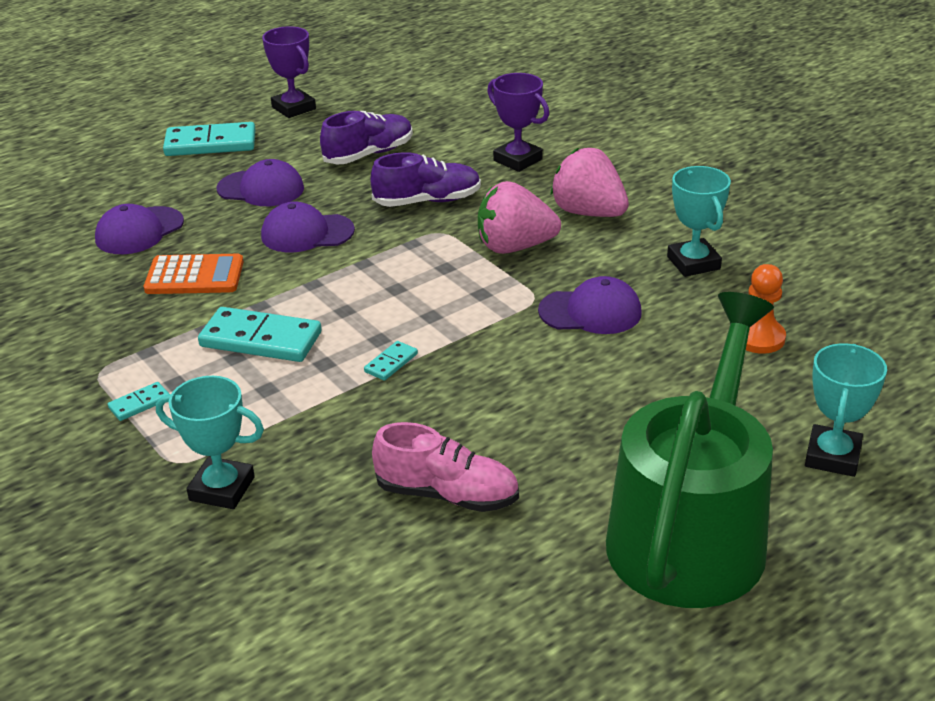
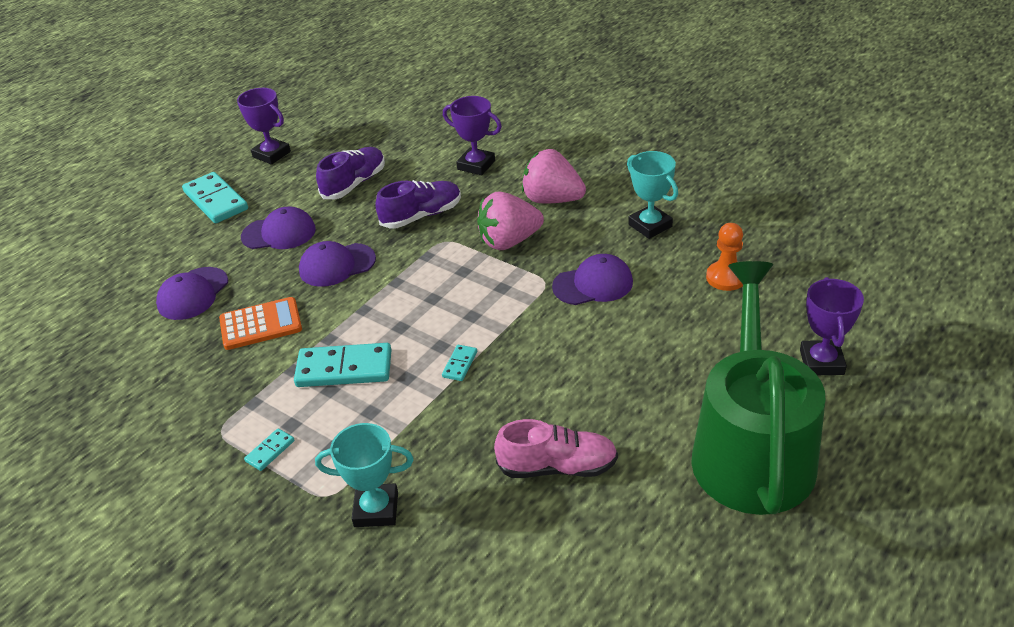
camera: 15 degrees left, 5 degrees up
turquoise domino [163,122,256,156] -> turquoise domino turned 75 degrees clockwise [182,172,248,223]
turquoise trophy [805,343,887,477] -> purple trophy [800,277,864,375]

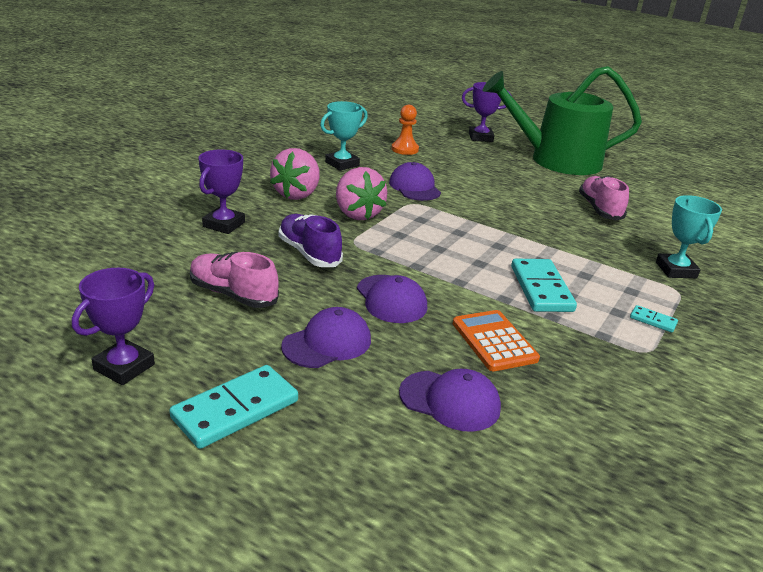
camera: 100 degrees left, 10 degrees down
purple cap [241,207,316,249] -> purple cap turned 60 degrees clockwise [281,307,371,368]
purple shoe [316,147,385,199] -> pink shoe [190,252,279,308]
turquoise domino [442,345,477,381] -> none

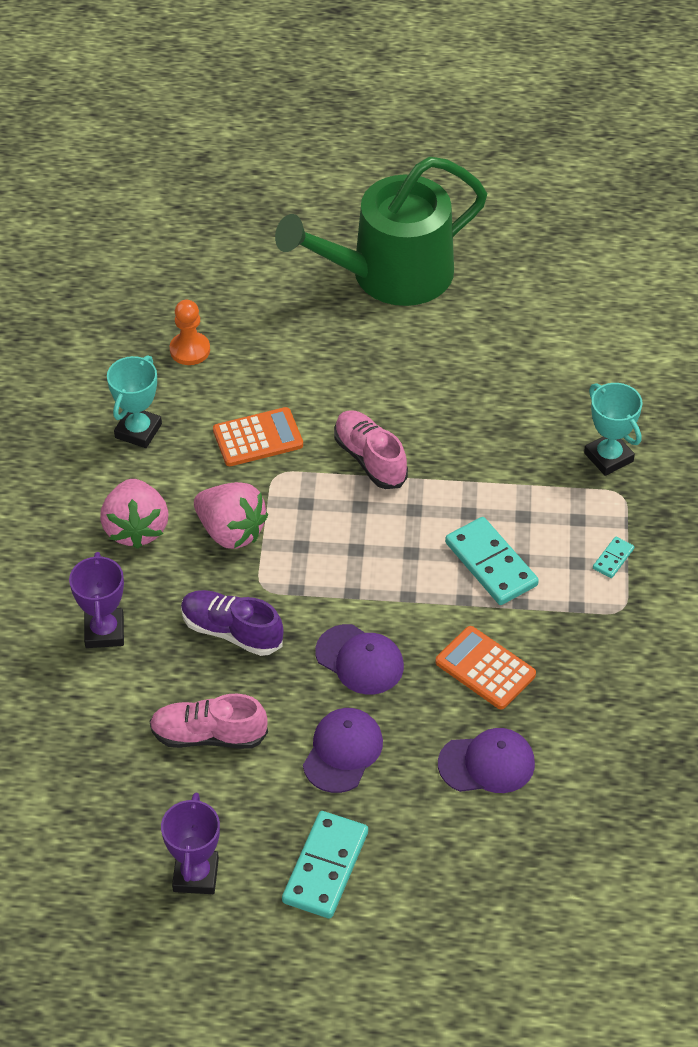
camera: 25 degrees left, 20 degrees up
purple cap [389,162,441,201] -> orange calculator [213,407,303,466]
purple trophy [462,82,512,142] -> none
pink shoe [579,176,629,221] -> pink shoe moved to [334,410,408,489]
turquoise domino [630,305,678,332] -> turquoise domino turned 60 degrees counterclockwise [593,537,634,578]

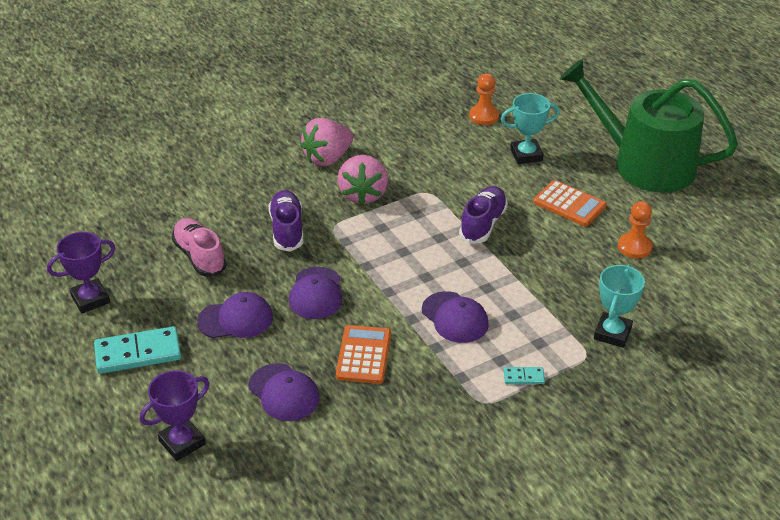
camera: 55 degrees right, 10 degrees down
purple trophy [69,552,124,648] -> purple trophy moved to [140,370,210,461]
turquoise trophy [107,355,162,448] -> turquoise trophy moved to [501,93,560,164]
orange calculator [213,407,303,466] -> orange calculator moved to [534,180,606,226]
pink shoe [334,410,408,489] -> purple shoe [459,186,508,244]
turquoise domino [445,517,539,605] -> purple cap [422,291,489,343]
none -> orange pawn [618,201,653,259]

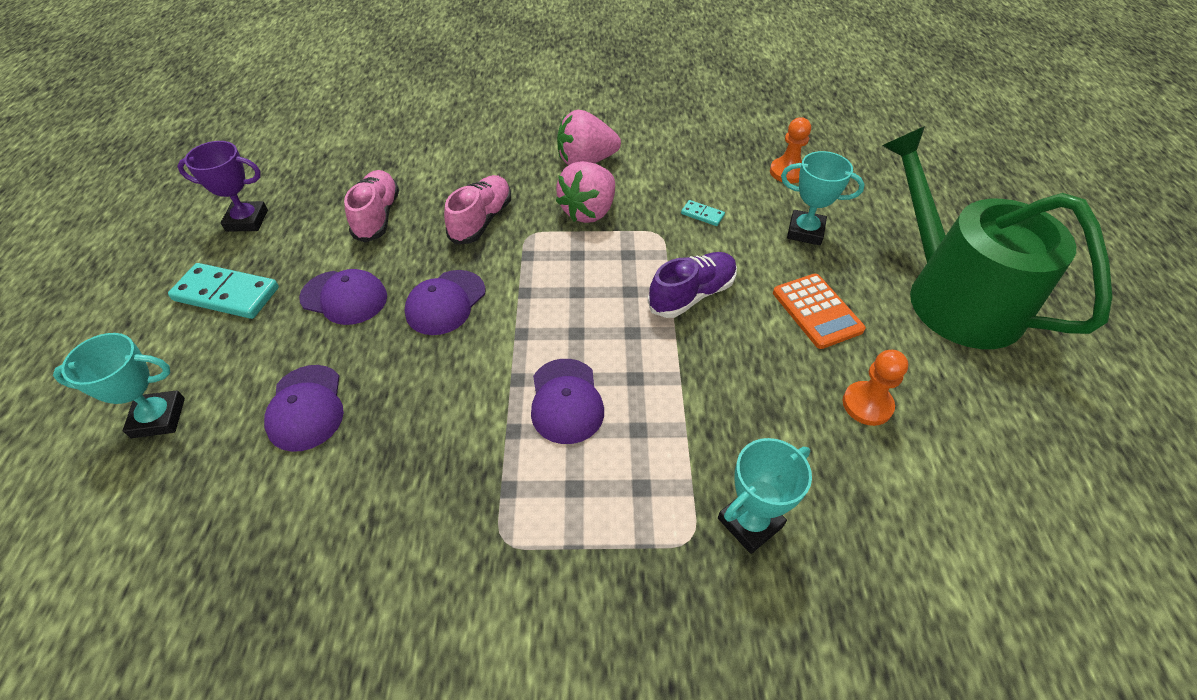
camera: 30 degrees right, 10 degrees up
purple trophy [140,370,210,461] -> turquoise trophy [53,333,185,438]
purple shoe [269,190,304,252] -> pink shoe [444,175,511,244]
orange calculator [336,325,391,384] -> none
turquoise domino [504,367,545,384] -> turquoise domino moved to [681,200,725,226]

